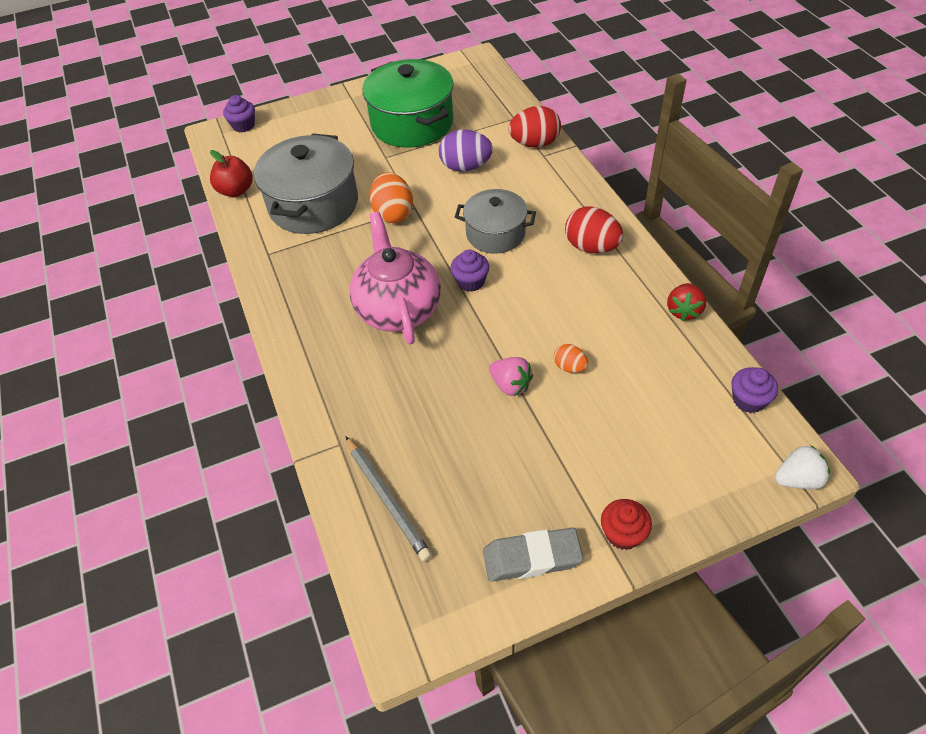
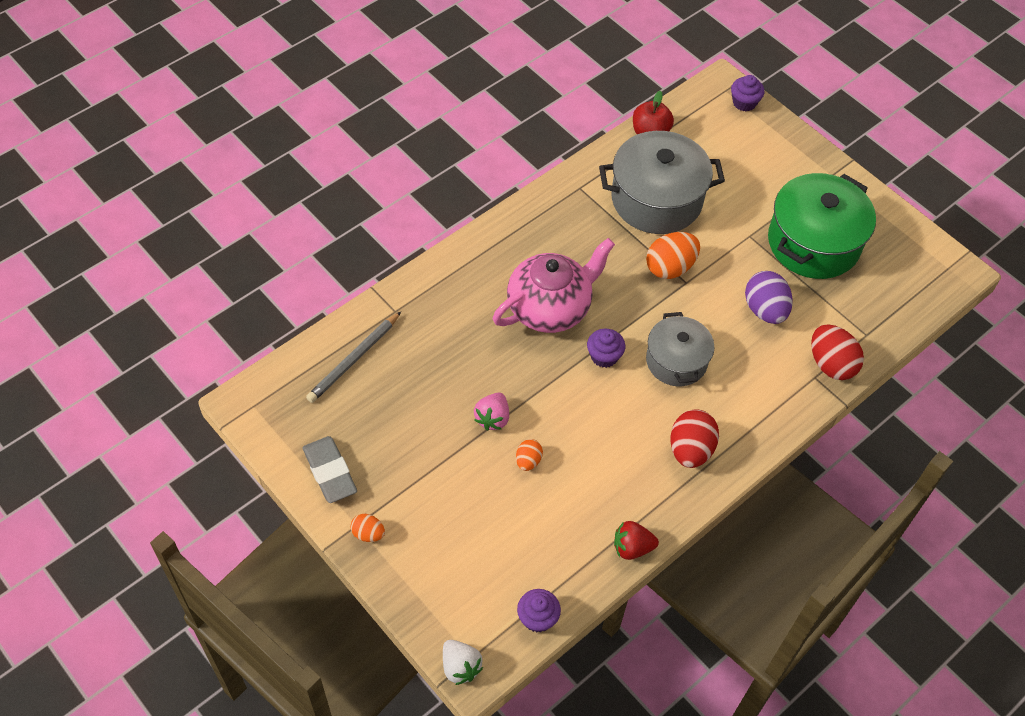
camera: 65 degrees right, 5 degrees up
red cupcake [601,499,652,550] -> orange egg [351,514,385,542]

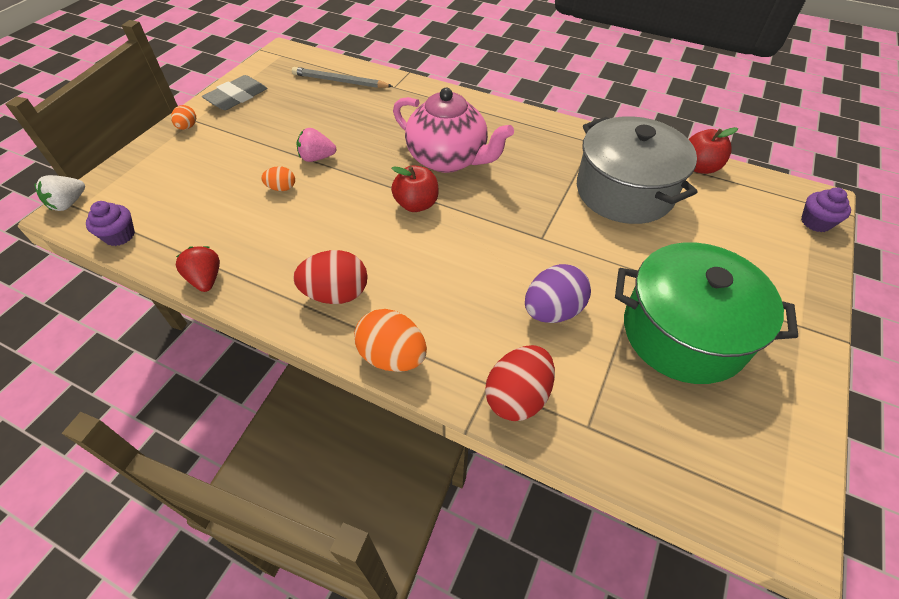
camera: 70 degrees right, 5 degrees down
purple cupcake [587,329,625,368] -> red apple [391,165,439,212]
orange egg [646,232,700,279] -> orange egg moved to [354,309,427,372]
grey pot [646,312,714,386] -> none

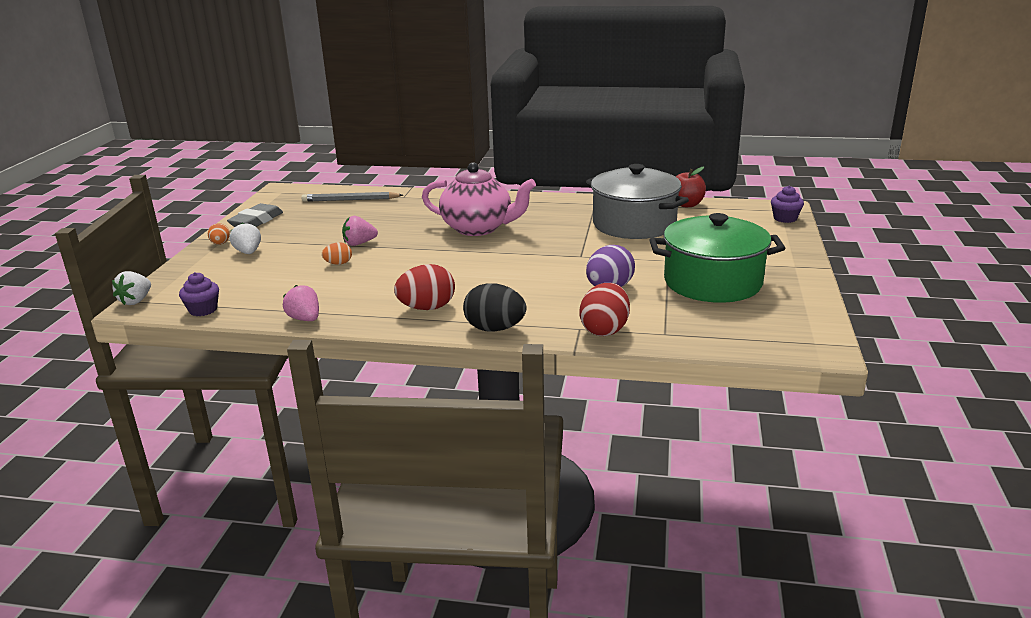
camera: 15 degrees left, 25 degrees down
red strawberry [176,246,220,292] -> pink strawberry [283,285,319,321]
orange egg [354,309,427,372] -> black egg [463,283,526,332]
red apple [391,165,439,212] -> none
none -> white strawberry [229,222,261,254]

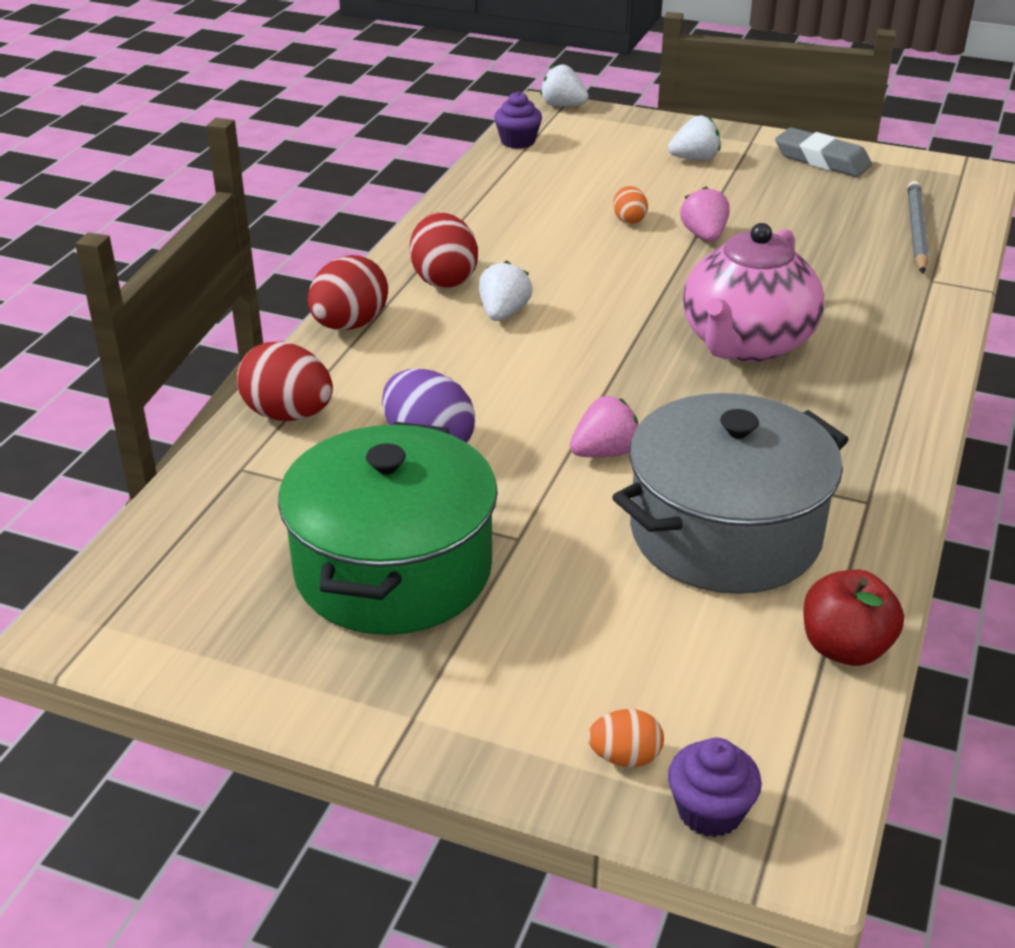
camera: 100 degrees right, 10 degrees up
orange egg [208,223,230,245] -> orange egg moved to [588,709,664,767]
pink strawberry [283,285,319,321] -> pink strawberry moved to [570,396,639,457]
black egg [463,283,526,332] -> red egg [308,255,388,330]
none -> white strawberry [479,261,532,321]

